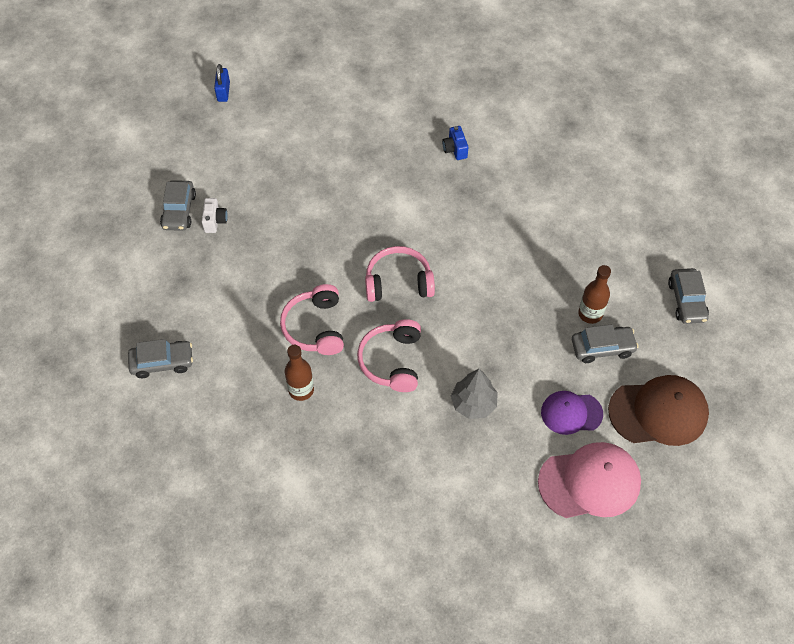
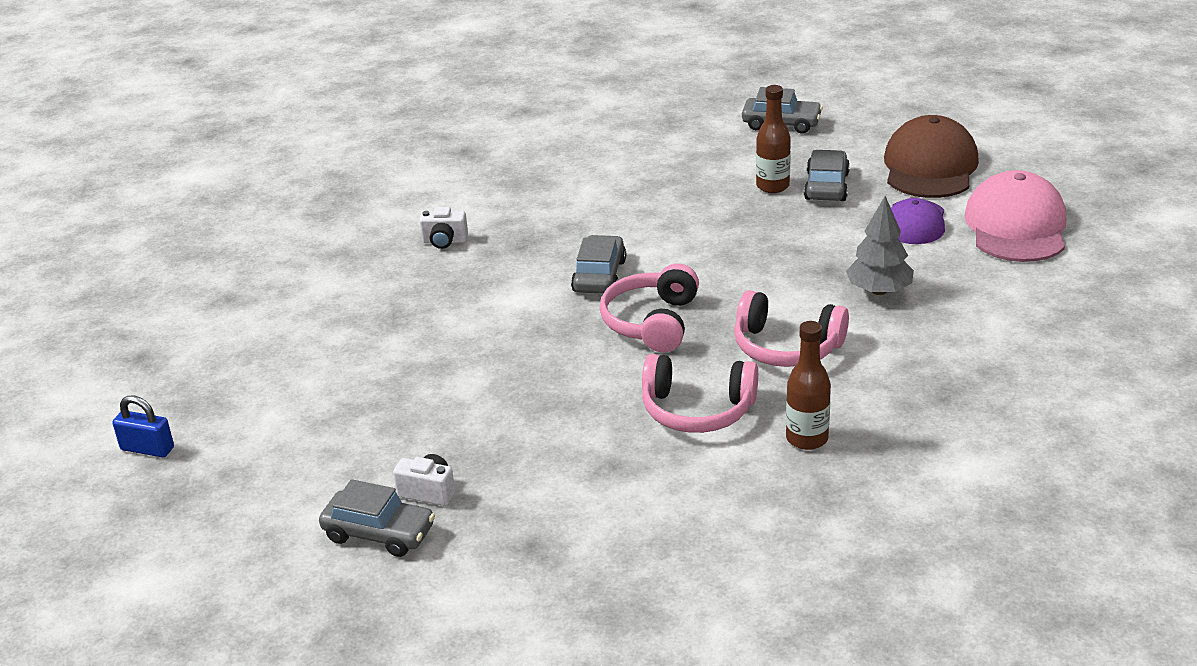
camera: 70 degrees left, 25 degrees down
grey car [128,339,193,378] -> grey car moved to [571,235,626,294]
blue camera [442,126,468,160] -> white camera [419,207,468,249]

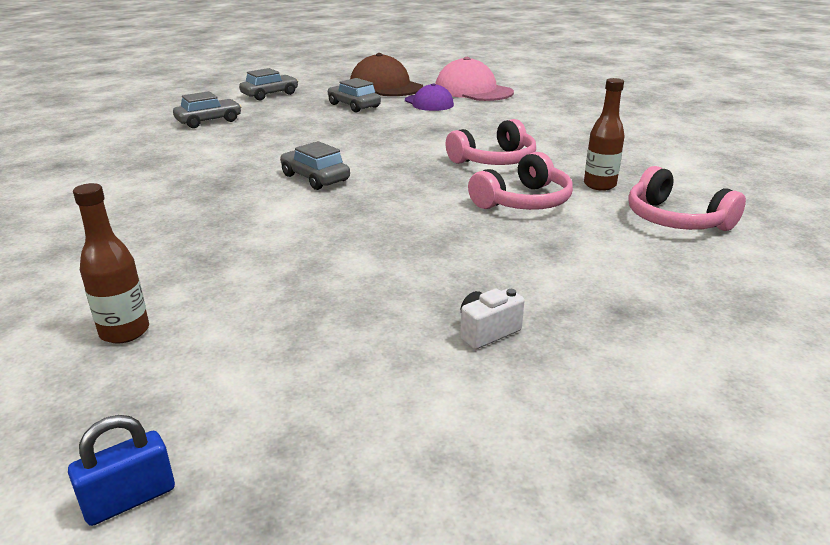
camera: 55 degrees left, 5 degrees down
grey car [319,479,435,557] -> grey car moved to [173,91,242,128]
white camera [419,207,468,249] -> none
pink headphones [599,263,699,352] -> pink headphones moved to [629,166,746,231]
brown bottle [756,85,791,193] -> brown bottle moved to [73,183,149,344]
grey tree [846,196,914,295] -> none

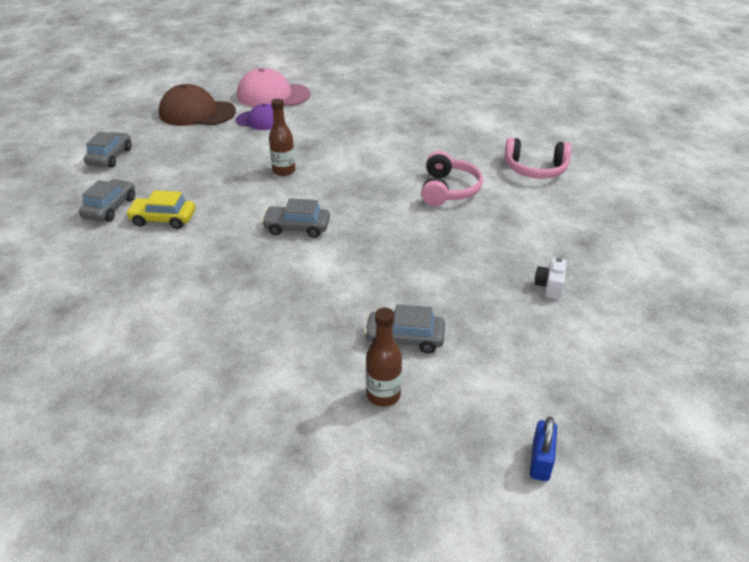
camera: 40 degrees left, 10 degrees up
grey car [328,78,381,112] -> grey car moved to [364,304,445,354]
pink headphones [445,119,536,165] -> none
brown bottle [584,78,624,191] -> brown bottle moved to [269,99,296,176]
none -> yellow car [126,190,195,229]

